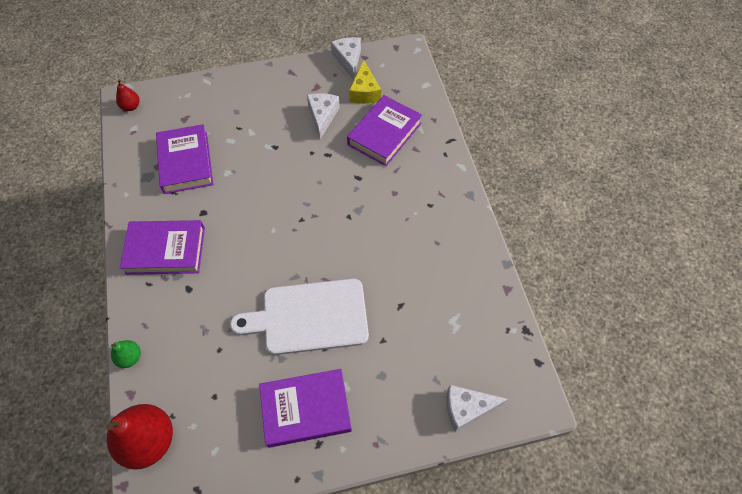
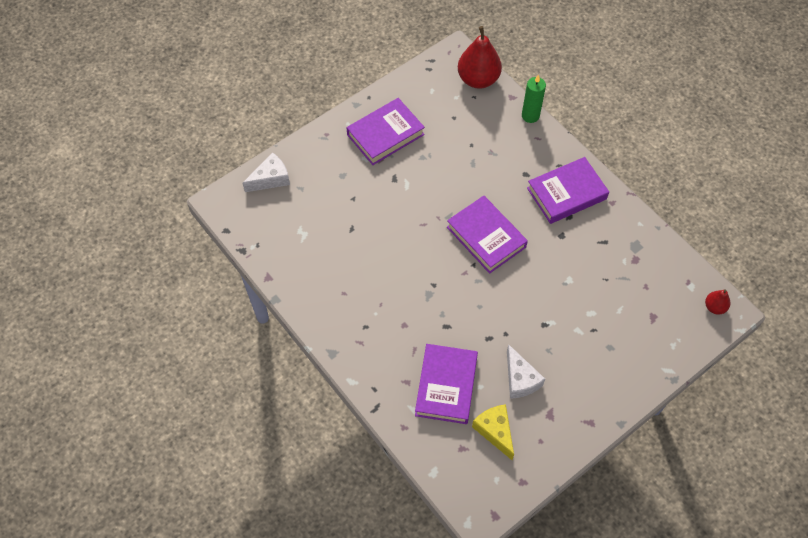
camera: 155 degrees right, 0 degrees up
green pear [111,340,141,368] -> green candle [522,74,546,123]
purple book [156,124,213,194] -> purple book moved to [447,196,528,274]
white cutting board [230,279,369,355] -> none
white cheese [331,37,361,80] -> none

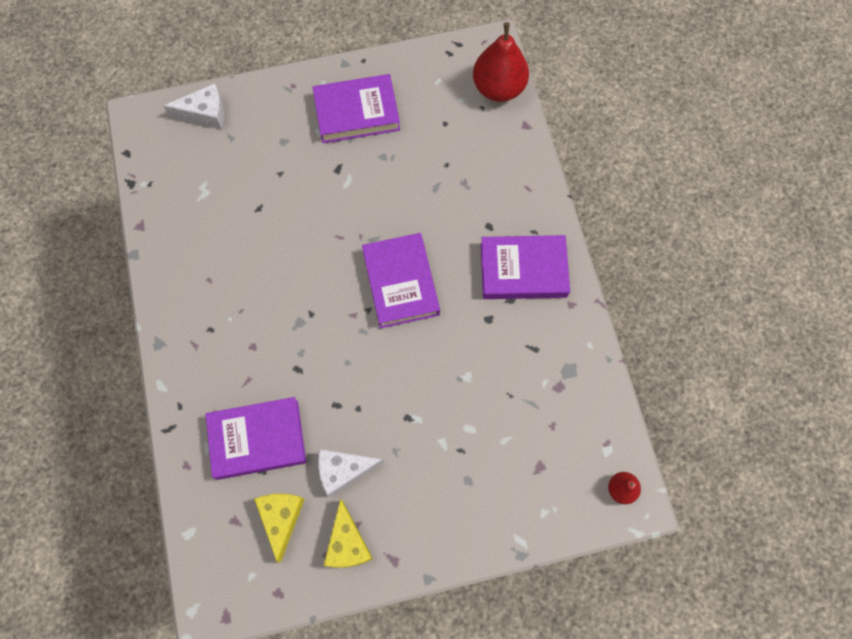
camera: 25 degrees right, 10 degrees up
purple book [415,344,478,424] -> purple book turned 45 degrees clockwise [205,397,306,480]
white cheese [507,344,545,399] -> white cheese turned 75 degrees clockwise [318,449,384,497]
green candle [522,74,546,123] -> none
none -> yellow cheese [324,499,373,567]

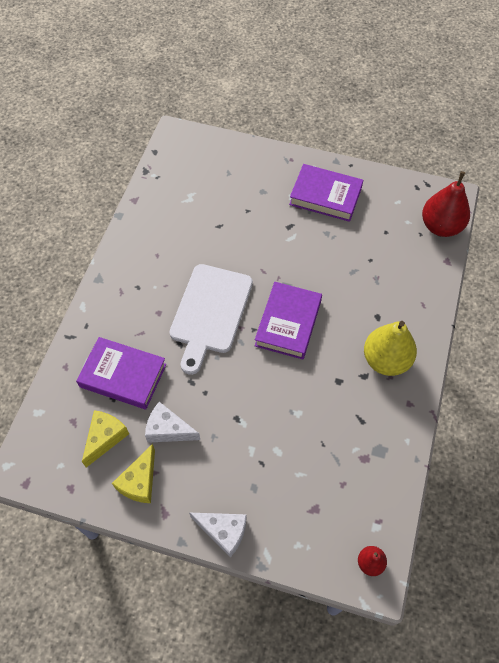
camera: 30 degrees right, 10 degrees down
white cheese [164,83,224,129] -> white cheese moved to [189,513,246,557]
purple book [481,235,570,299] -> yellow pear [364,321,417,376]
none -> white cutting board [169,264,253,375]

